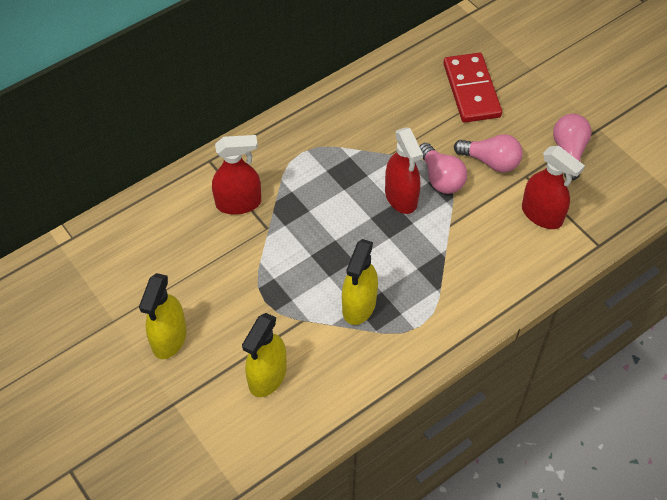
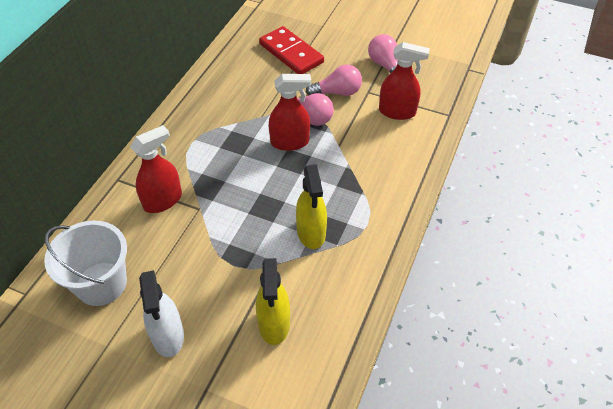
camera: 30 degrees left, 5 degrees down
yellow spray bottle [139,273,187,359] -> white spray bottle [139,270,184,357]
red spray bottle [385,127,423,214] -> red spray bottle turned 45 degrees counterclockwise [268,74,311,151]
none -> white bucket [44,221,127,306]

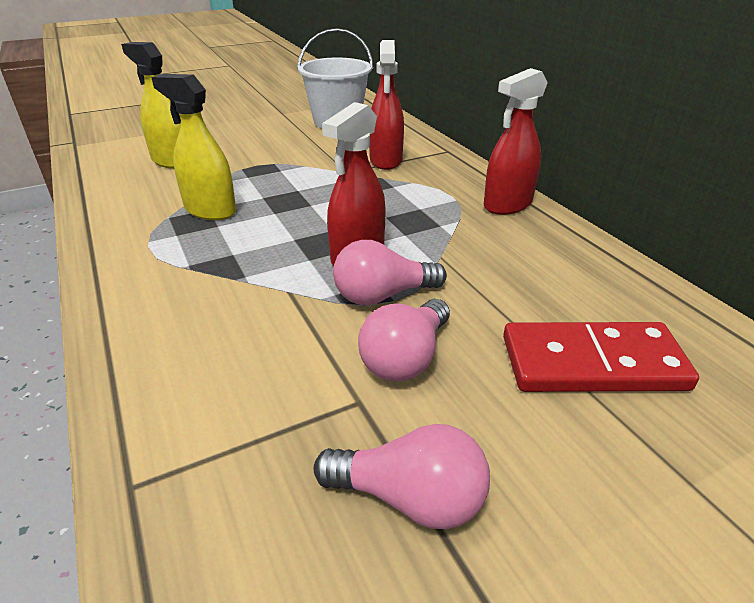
camera: 130 degrees right, 15 degrees down
white spray bottle [139,270,184,357] -> none
red spray bottle [379,42,430,120] -> red spray bottle moved to [484,68,548,215]

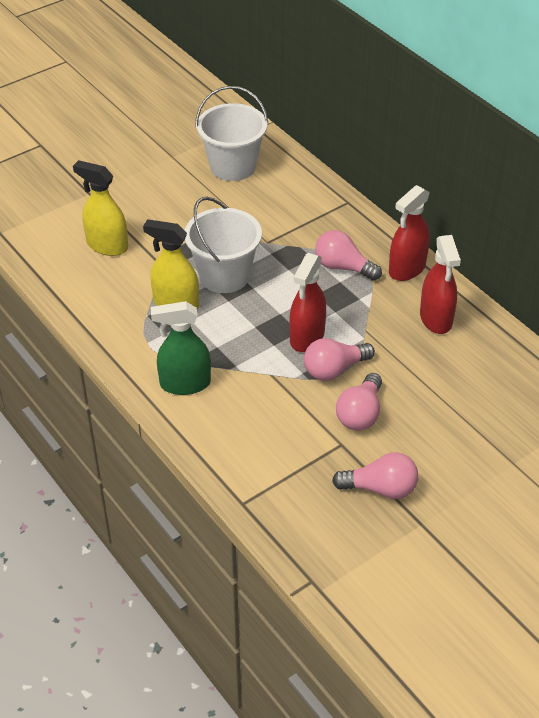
camera: 10 degrees left, 10 degrees up
red spray bottle [369,40,404,170] -> red spray bottle moved to [420,235,461,334]
red domino [503,322,699,392] -> none
none -> green spray bottle [151,301,211,395]
none -> white bucket [184,197,262,293]
none -> pink light bulb [315,230,382,281]

